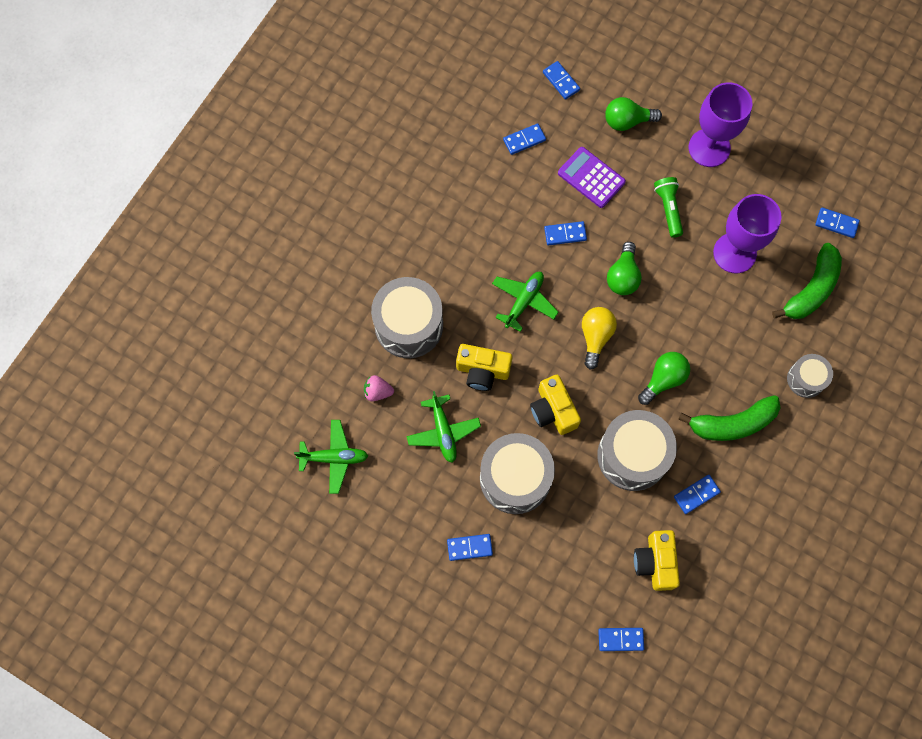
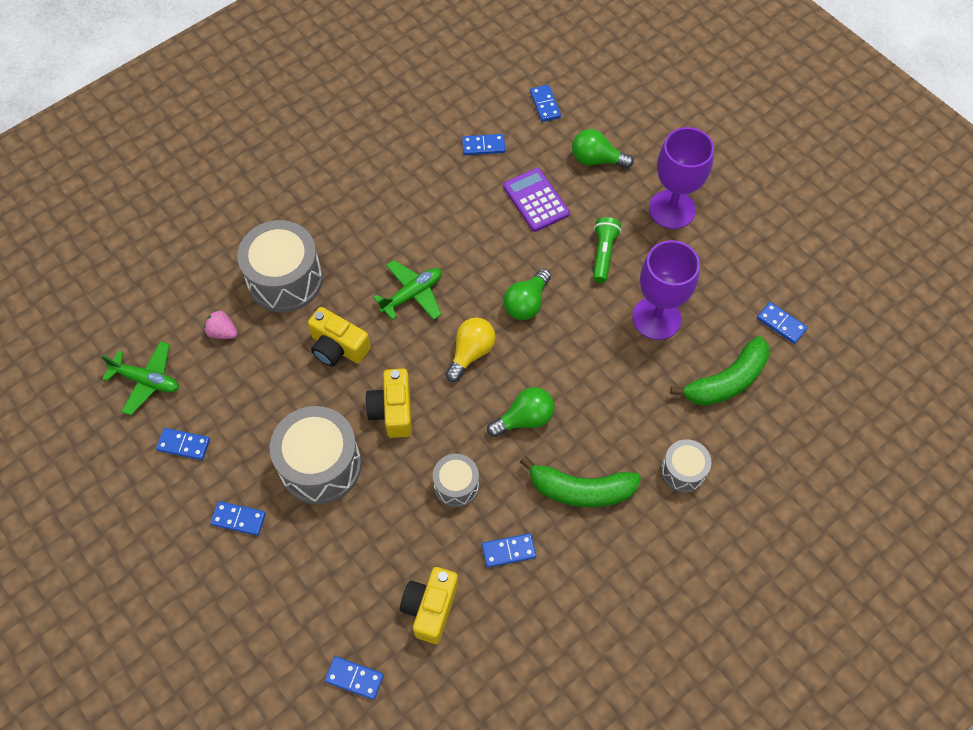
camera: 20 degrees right, 10 degrees down
green plane [406,391,481,463] -> none
blue domino [544,221,587,246] -> blue domino moved to [156,428,210,460]
grey drum [597,410,677,491] -> grey drum [433,454,479,507], size x0.55

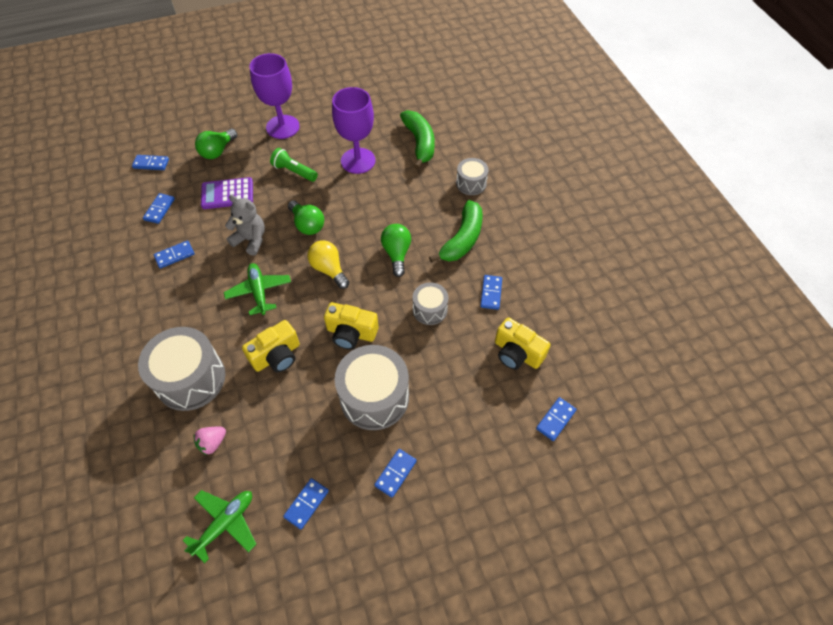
camera: 70 degrees left, 5 degrees down
blue domino [757,302,808,344] -> blue domino moved to [154,240,194,269]
none -> grey teddy bear [225,195,265,256]

